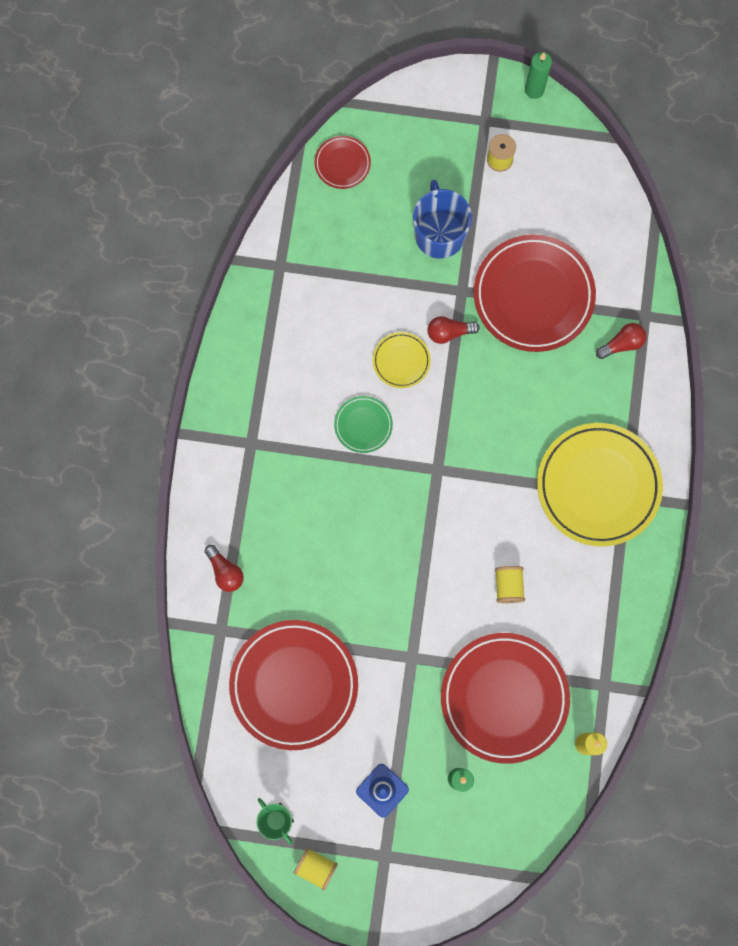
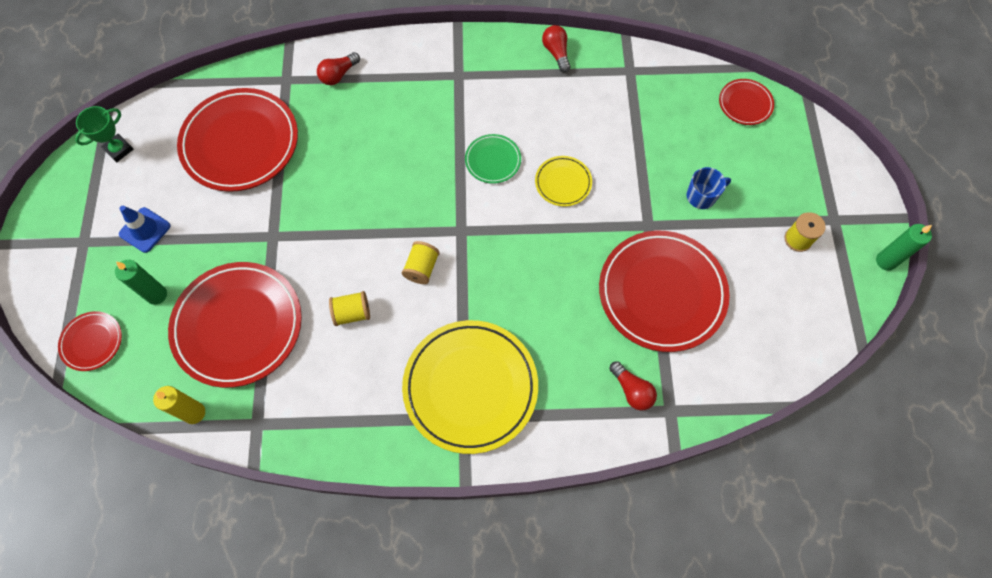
camera: 80 degrees right, 10 degrees down
yellow spool [293,847,338,891] -> yellow spool moved to [402,241,440,284]
blue mug [413,179,472,259] -> blue mug [686,167,731,209], size x0.58
red light bulb [427,316,480,344] -> red light bulb moved to [542,25,570,73]
none -> red plate [58,311,122,371]

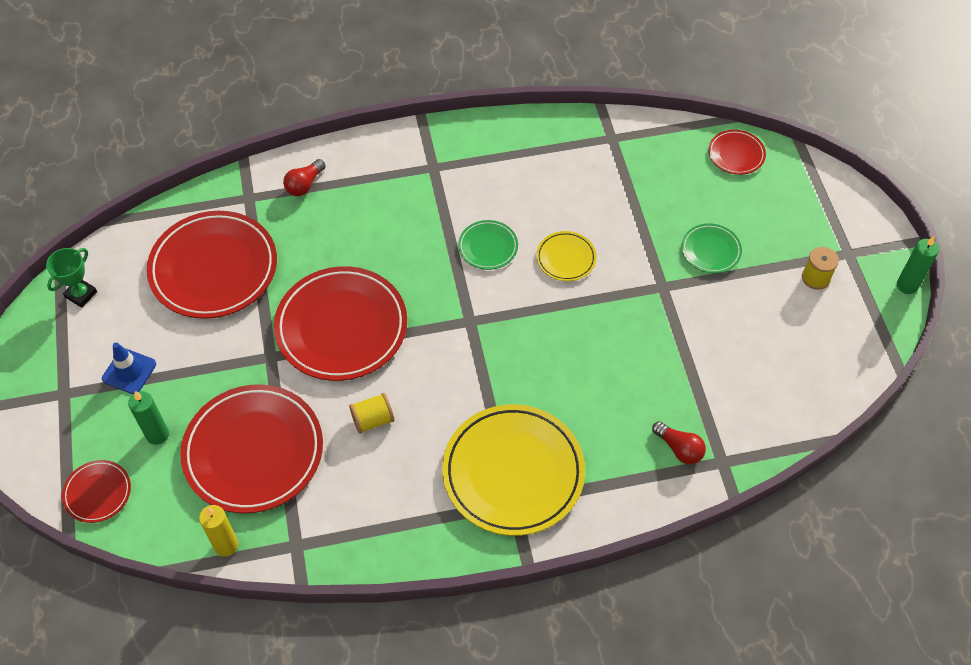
camera: 10 degrees left, 10 degrees down
yellow spool [402,241,440,284] -> none
red light bulb [542,25,570,73] -> none
red plate [599,231,730,352] -> red plate moved to [274,266,407,381]
blue mug [686,167,731,209] -> green plate [682,223,742,273]

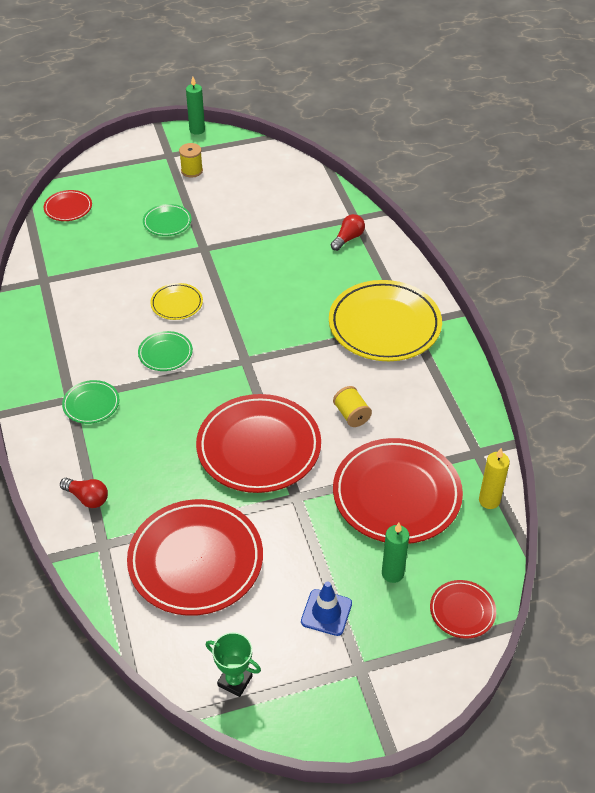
camera: 95 degrees left, 10 degrees down
none -> green plate [62,380,119,424]

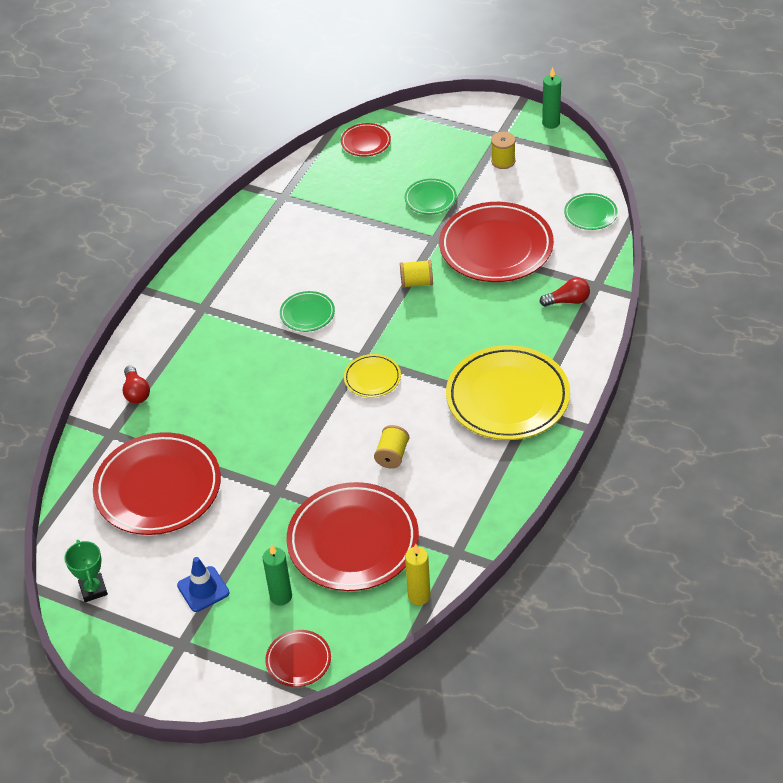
camera: 45 degrees right, 0 degrees up
green plate [62,380,119,424] -> green plate moved to [564,193,618,230]
yellow plate [150,283,203,320] -> yellow plate moved to [344,354,401,398]
red plate [196,394,321,493] -> red plate moved to [439,202,554,282]
none -> yellow spool [400,260,433,288]

